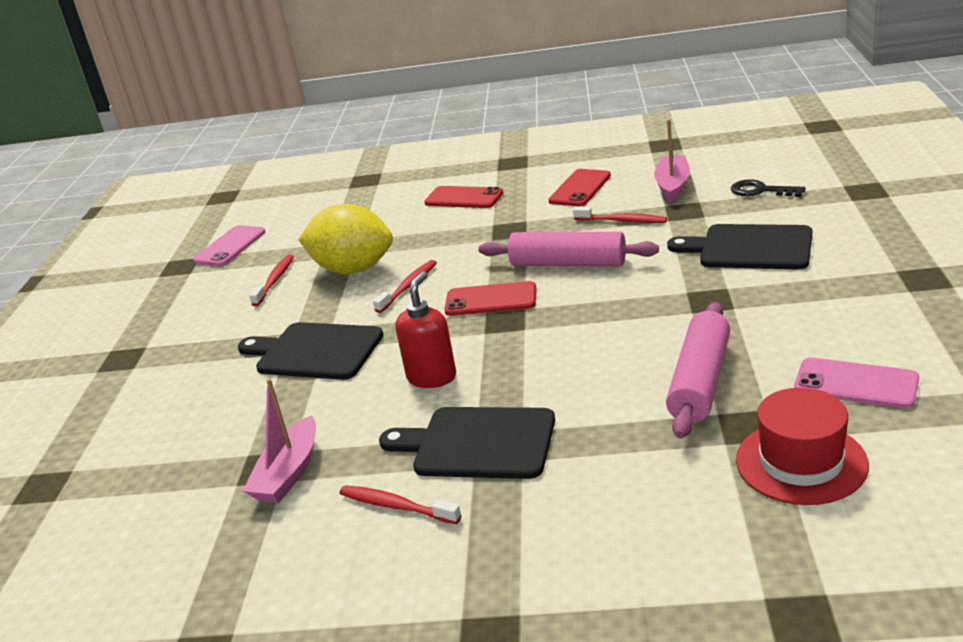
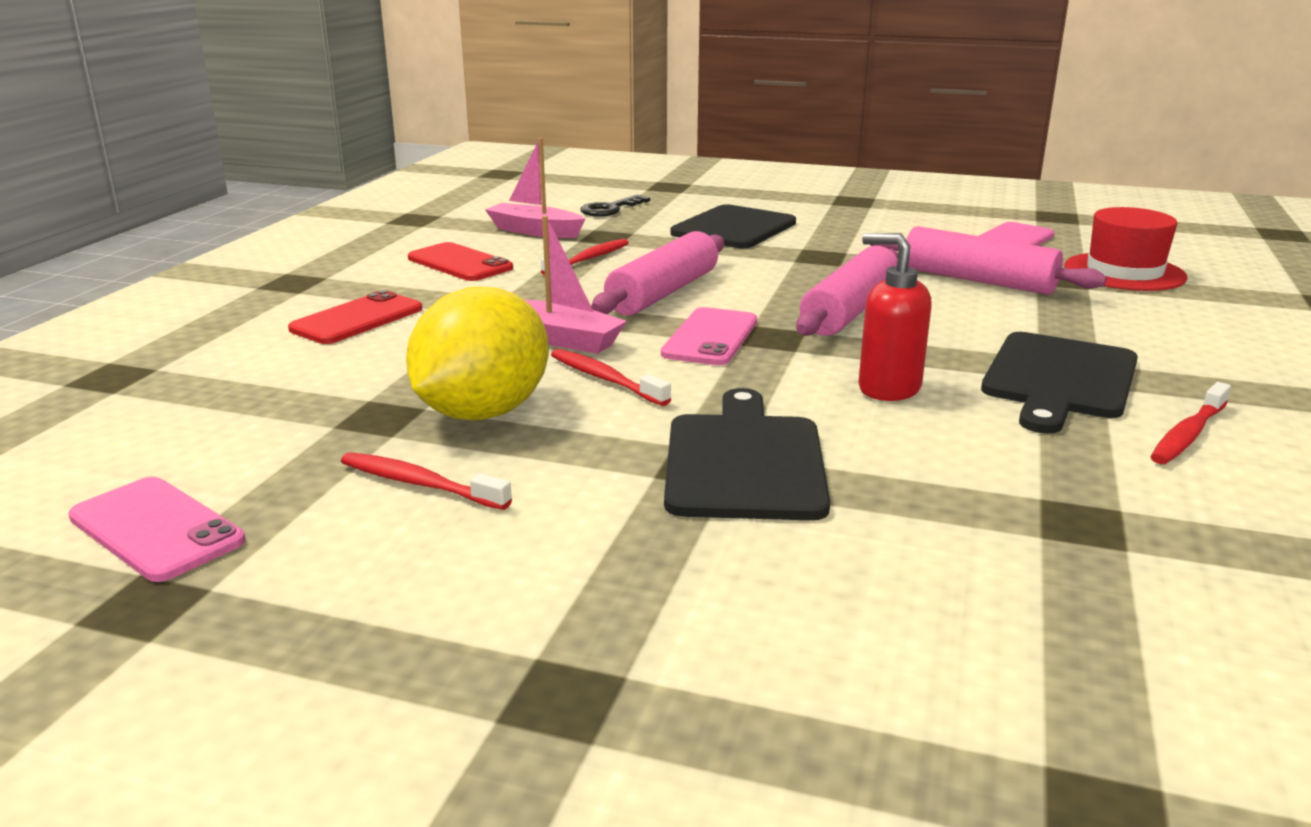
camera: 80 degrees left, 5 degrees down
black cutting board [238,322,383,380] -> black cutting board turned 150 degrees clockwise [664,388,830,520]
pink boat [243,378,316,503] -> pink boat moved to [524,216,627,354]
red phone [445,281,536,316] -> pink phone [661,307,757,365]
none -> pink rolling pin [796,246,898,336]

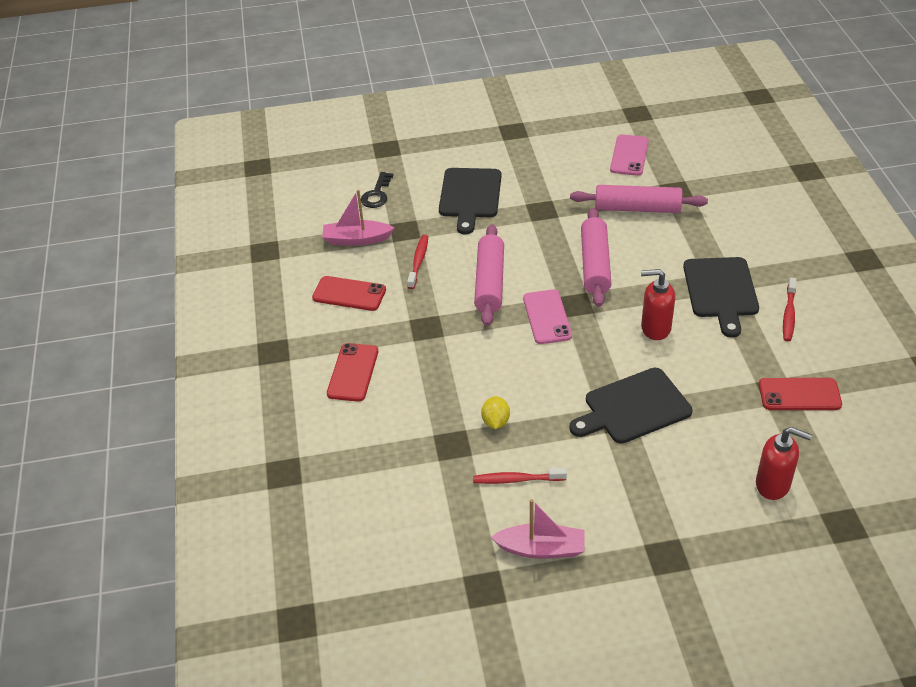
camera: 25 degrees left, 20 degrees up
pink phone [68,477,245,582] -> none
yellow lemon [406,287,549,420] -> yellow lemon [481,396,510,429], size x0.44
pink boat [524,216,627,354] -> pink boat moved to [491,499,585,559]
red toothbrush [551,349,671,406] -> none
black cutting board [664,388,830,520] -> black cutting board turned 90 degrees counterclockwise [569,368,693,444]
red hat [1064,207,1188,291] -> none
none -> red soap dispenser [756,427,812,500]
none -> red phone [759,378,842,410]

